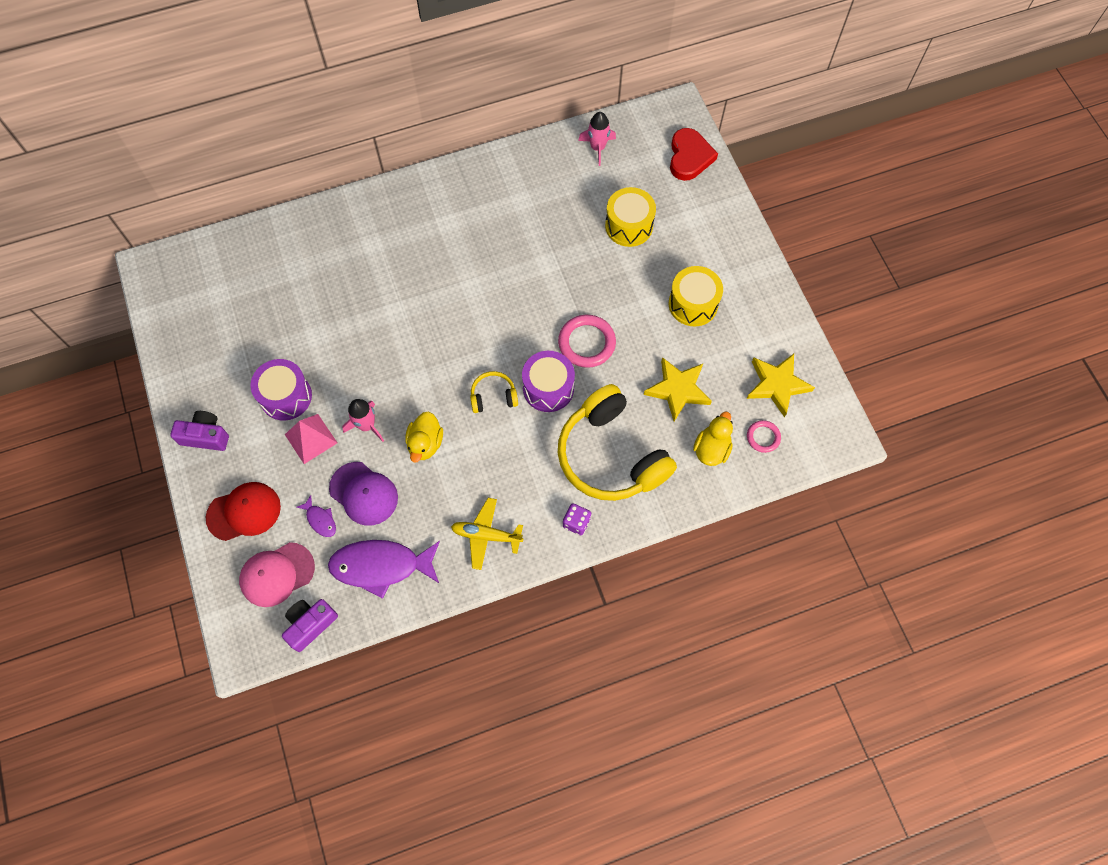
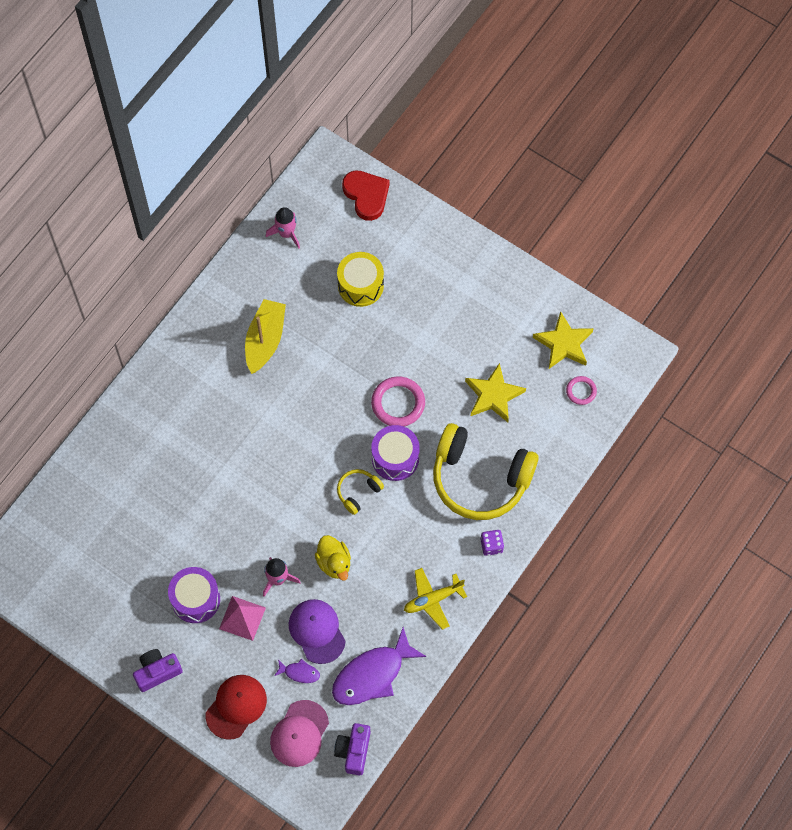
camera: 35 degrees left, 0 degrees up
purple cap [329,462,398,526] -> purple cap turned 120 degrees counterclockwise [289,599,346,664]
yellow drum [669,266,723,326] -> none
yellow duck [693,412,733,466] -> none
none -> yellow boat [245,299,286,374]

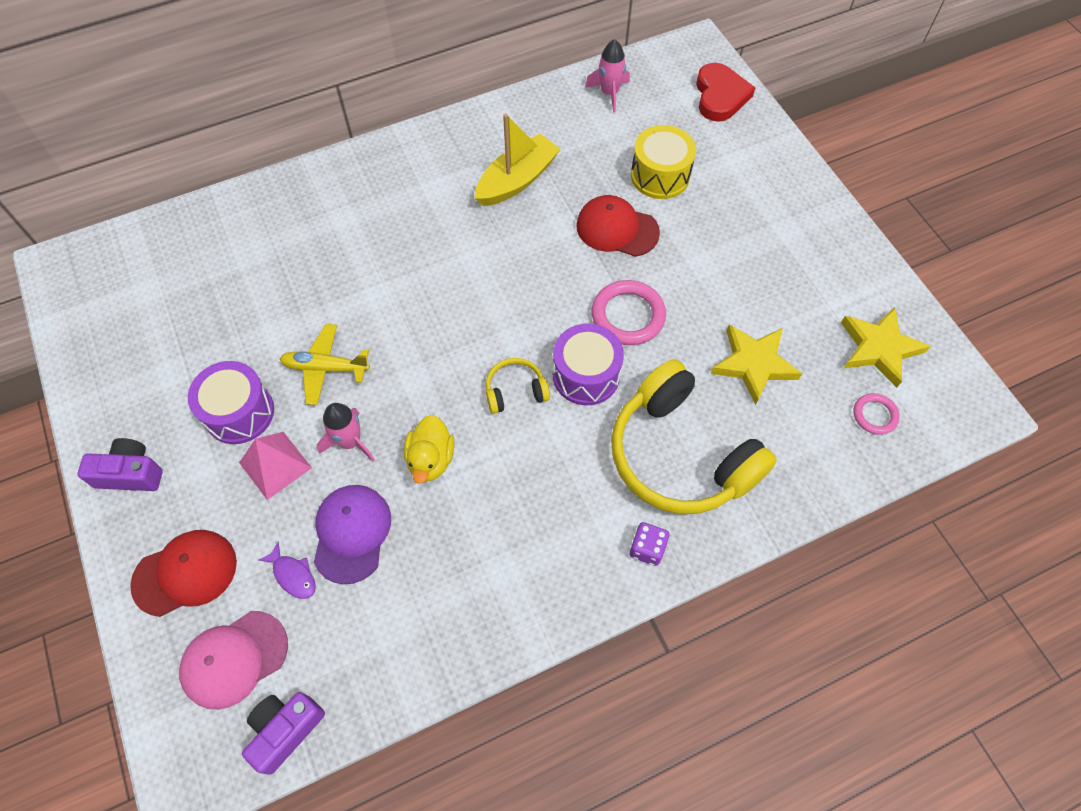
camera: 30 degrees right, 5 degrees down
purple fish [332,627,426,705] -> none
yellow plane [404,568,467,630] -> yellow plane moved to [280,324,370,405]
none -> red cap [576,195,660,257]

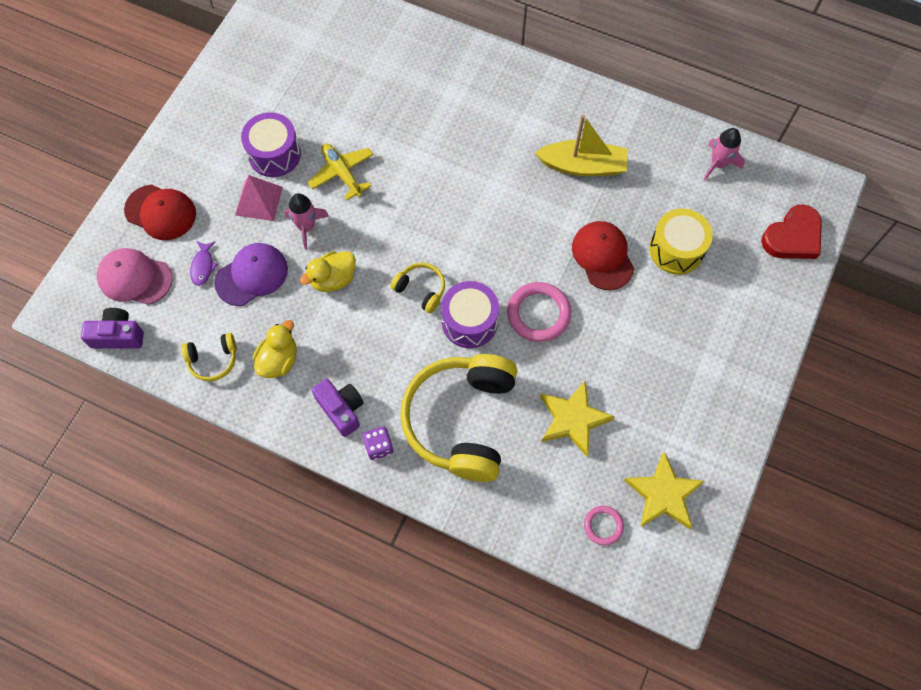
camera: 50 degrees right, 5 degrees up
purple camera [77,438,163,491] -> purple camera moved to [311,379,364,437]
none -> yellow headphones [181,333,237,382]
none -> yellow duck [253,320,297,378]

